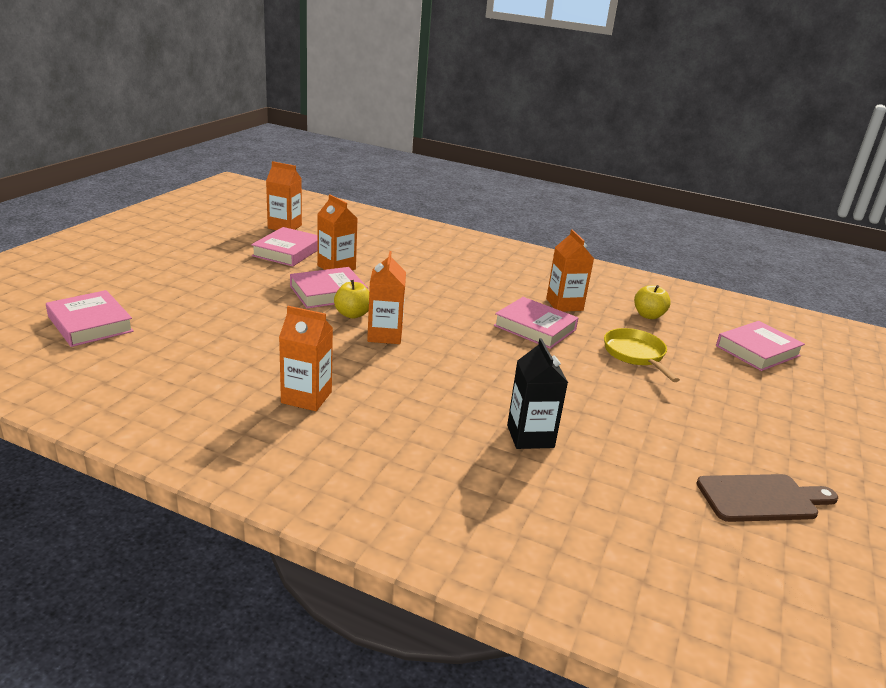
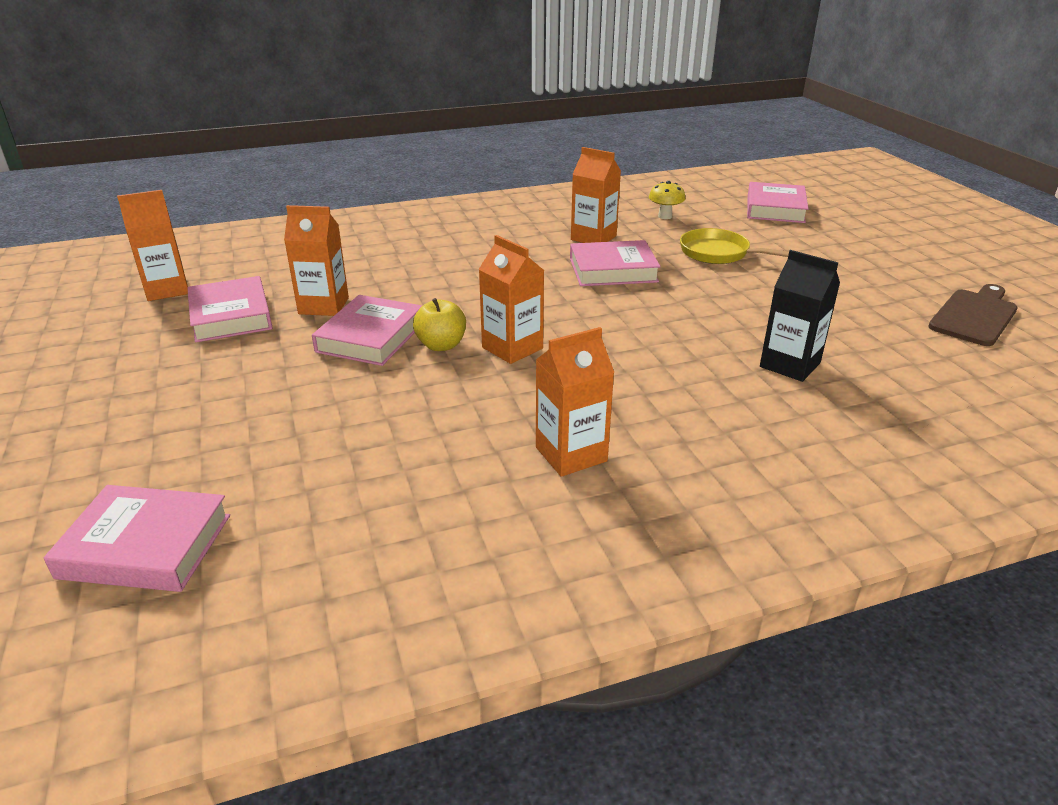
camera: 40 degrees left, 5 degrees up
yellow apple [634,285,671,319] -> yellow mushroom [649,181,686,219]

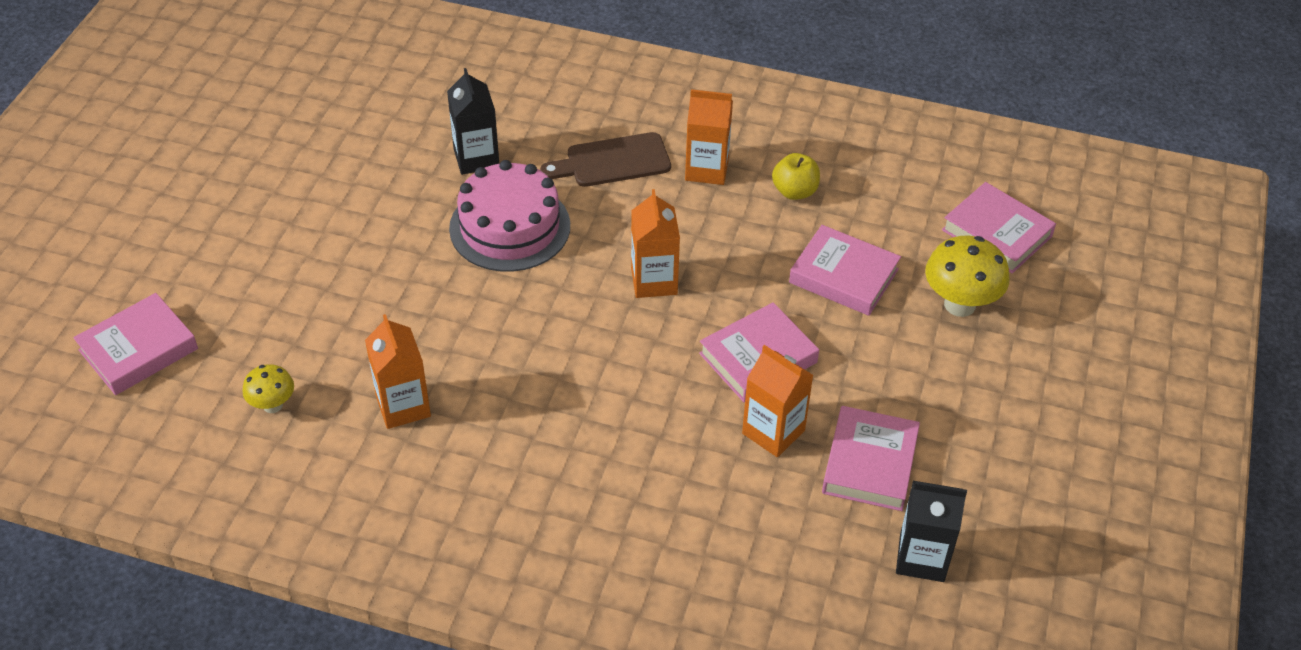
camera: 145 degrees left, 15 degrees up
orange carton [117,190,188,301] -> black carton [896,481,967,582]
yellow apple [413,298,466,351] -> yellow apple moved to [772,153,820,200]
pink book [570,240,661,286] -> pink book moved to [789,225,901,316]
yellow pan [680,228,789,264] -> none
brown cutting board [928,284,1018,346] -> brown cutting board moved to [540,132,671,187]
none -> pink cake [449,160,570,272]
none -> yellow mushroom [925,236,1009,317]

